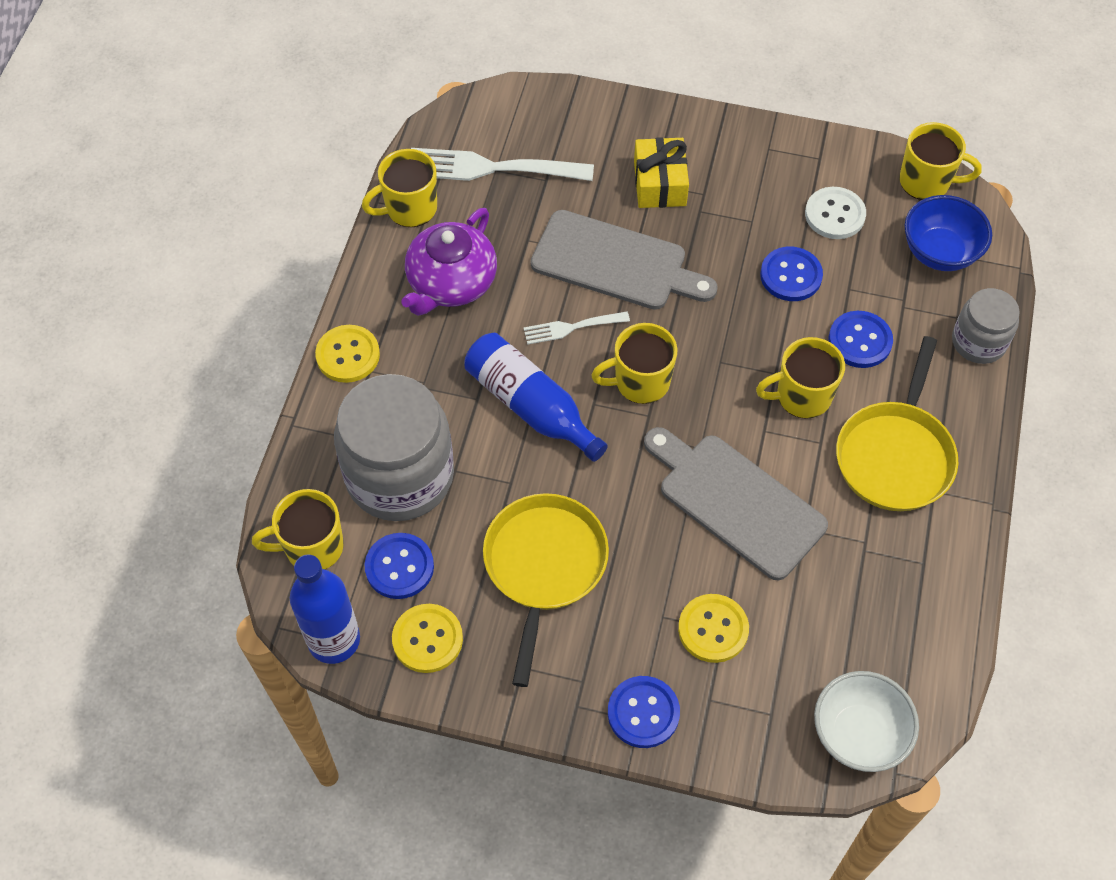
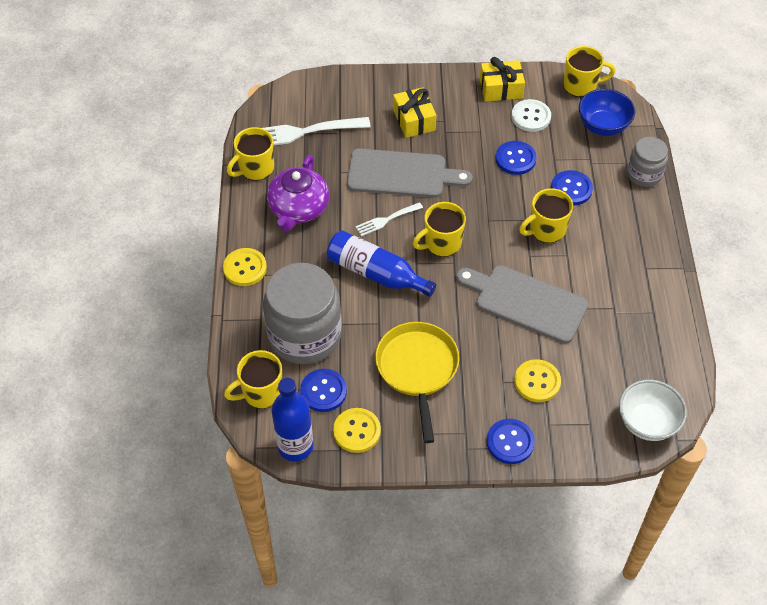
camera: 15 degrees left, 5 degrees down
yellow pan [836,336,958,511] -> none
none -> yellow gift [480,57,525,102]

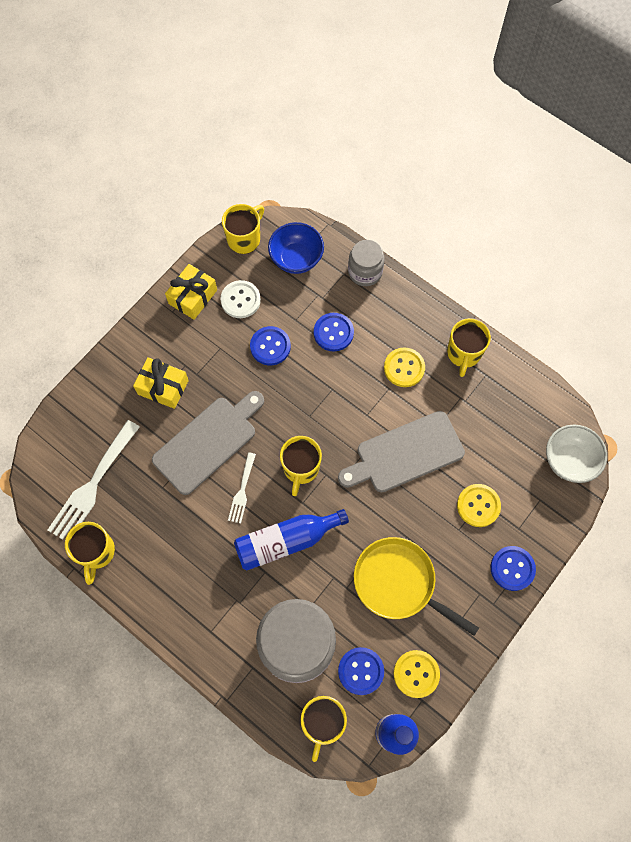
camera: 50 degrees left, 15 degrees up
yellow button [223,248,267,286] -> yellow button moved to [384,347,425,387]
purple teapot [267,155,329,232] -> none
yellow mug [519,188,573,243] -> yellow mug moved to [447,318,491,377]

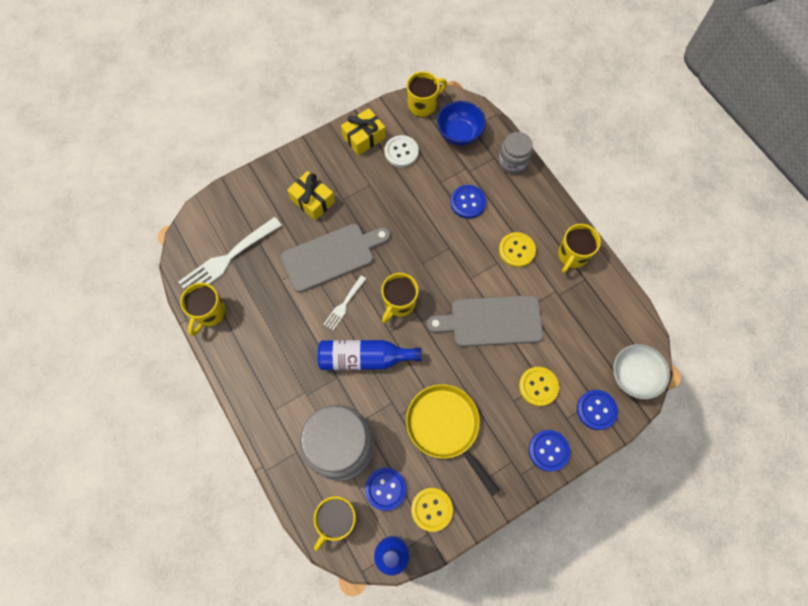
camera: 20 degrees right, 0 degrees up
blue button [250,326,291,365] -> blue button moved to [577,390,618,430]

